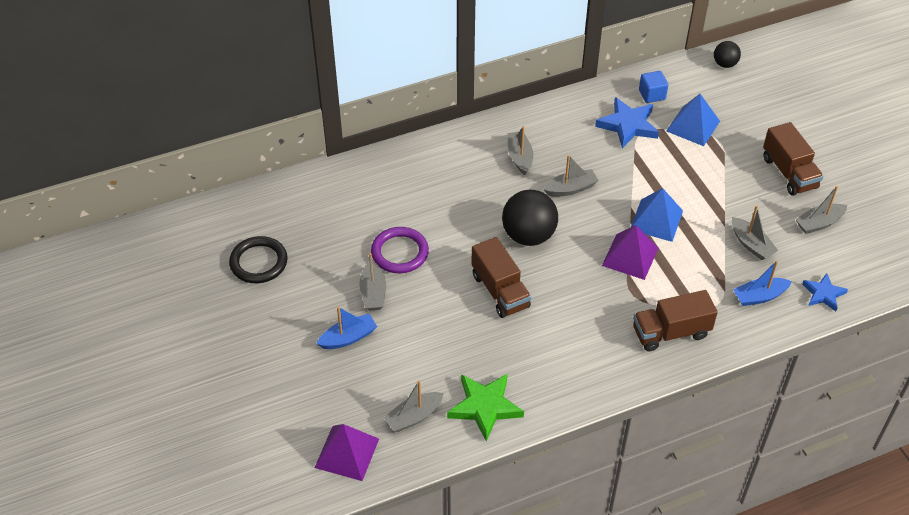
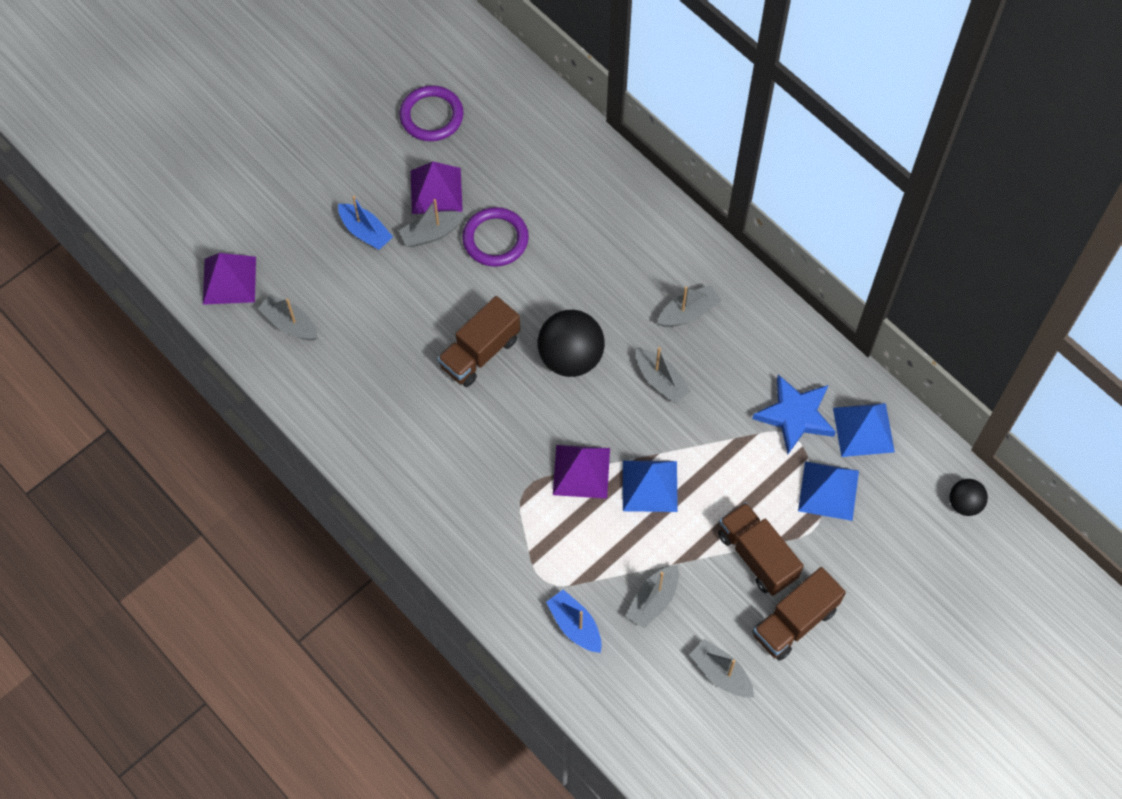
camera: 70 degrees right, 15 degrees up
black ring [229,236,288,283] -> purple ring [399,85,464,141]
green star [447,374,524,442] -> none
brown truck [633,290,718,352] -> brown truck moved to [718,502,804,596]
blue cube [639,71,668,103] -> blue pyramid [833,403,895,457]
blue star [802,273,848,311] -> none
none -> purple pyramid [411,161,463,214]

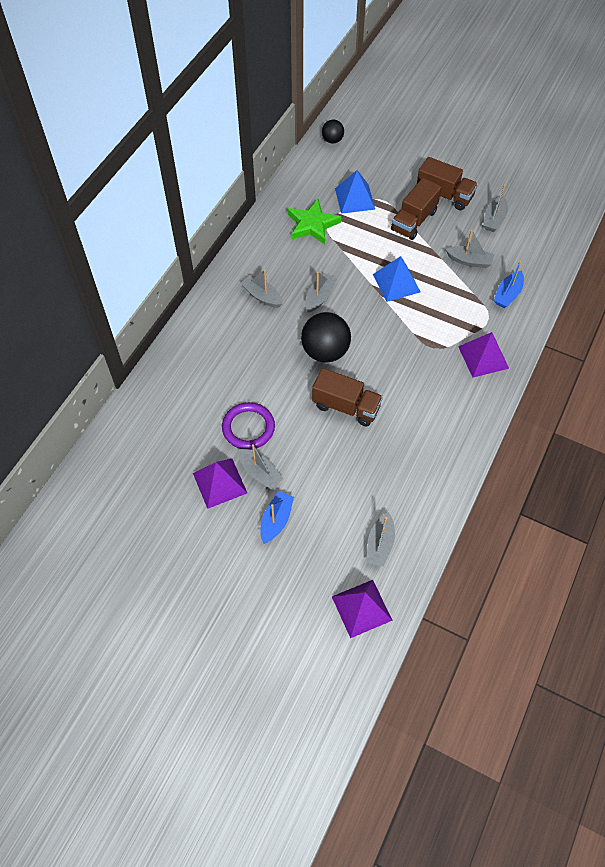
camera: 110 degrees left, 5 degrees down
purple ring [399,85,464,141] -> none
purple pyramid [553,445,610,499] -> purple pyramid moved to [458,332,509,378]
blue star [752,375,836,454] -> green star [288,199,341,245]
blue pyramid [833,403,895,457] -> none

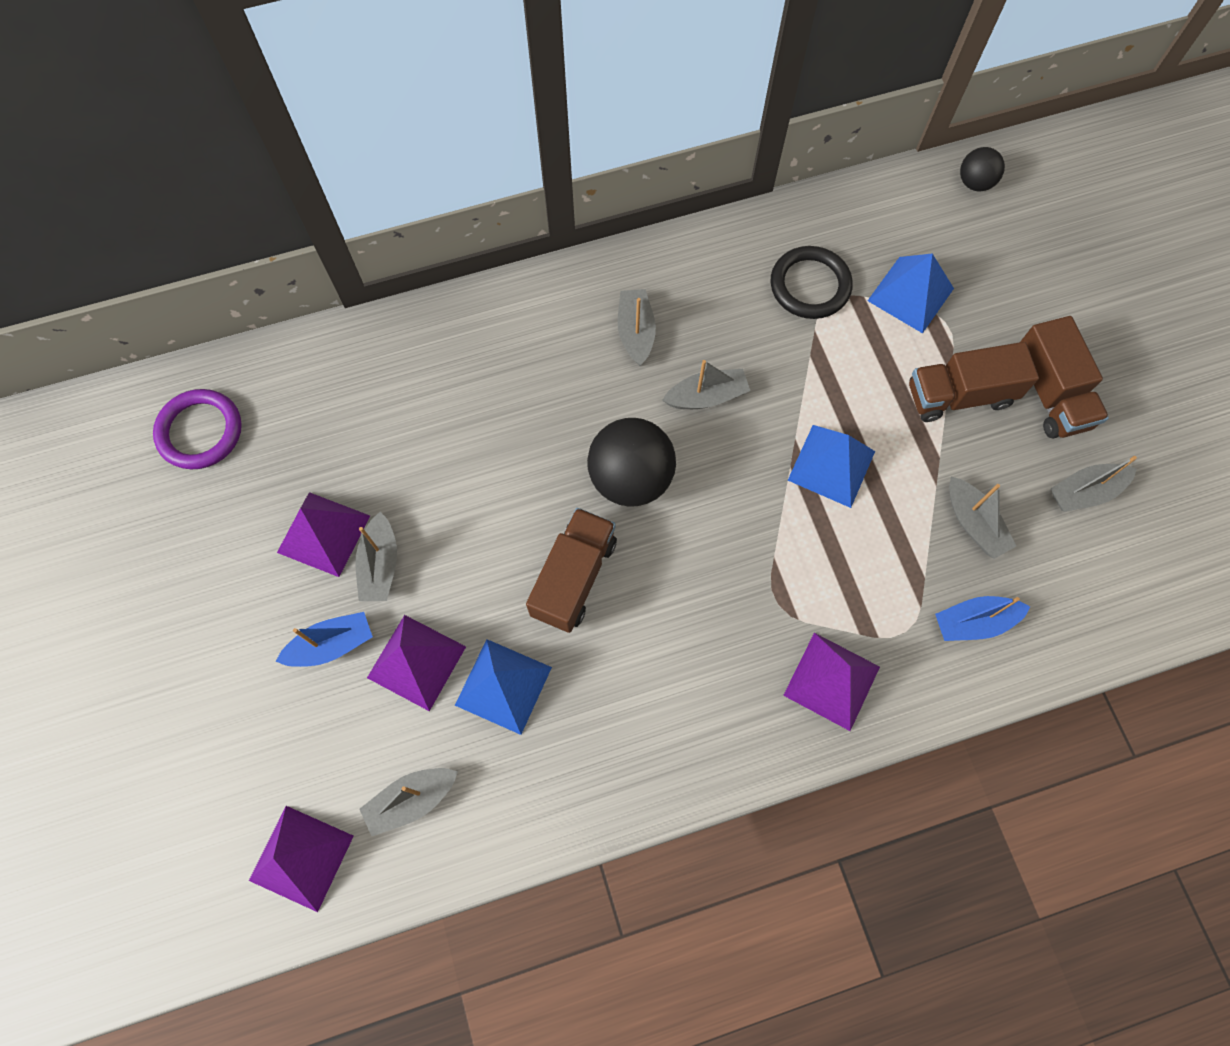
camera: 45 degrees right, 10 degrees up
purple ring [222,402,275,450] -> purple ring moved to [153,389,242,469]
green star [288,199,341,245] -> black ring [771,246,853,319]
brown truck [312,368,383,426] -> brown truck turned 135 degrees counterclockwise [526,508,617,633]
none -> purple pyramid [367,615,466,711]
none -> blue pyramid [455,639,552,735]

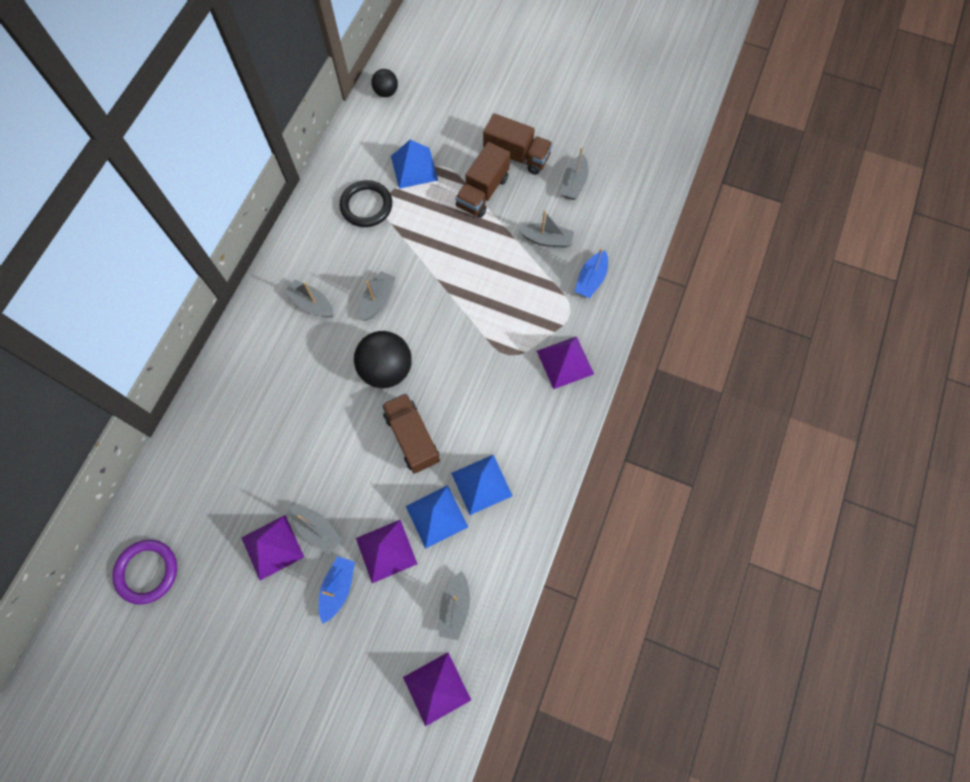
camera: 50 degrees left, 0 degrees up
blue pyramid [788,425,875,508] -> blue pyramid moved to [451,455,512,515]

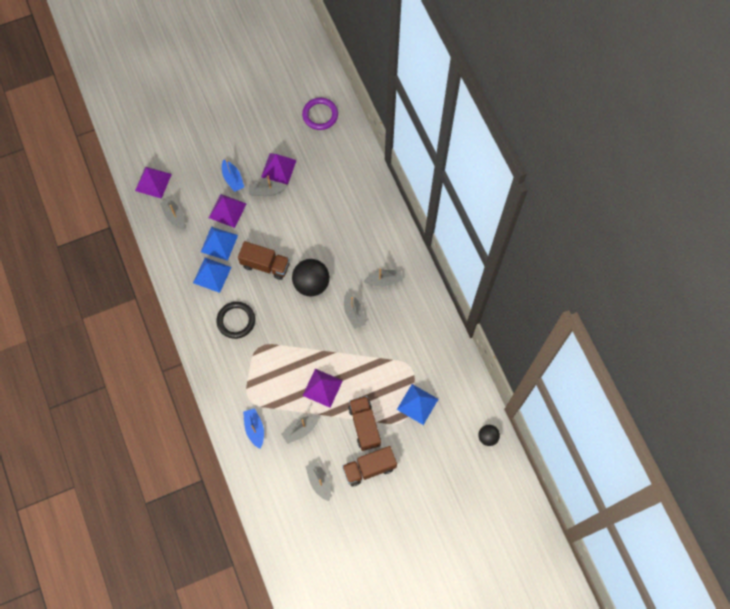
camera: 135 degrees right, 0 degrees up
black ring [340,180,392,227] -> black ring moved to [216,302,255,339]
purple pyramid [537,336,594,389] -> purple pyramid moved to [302,369,343,408]

